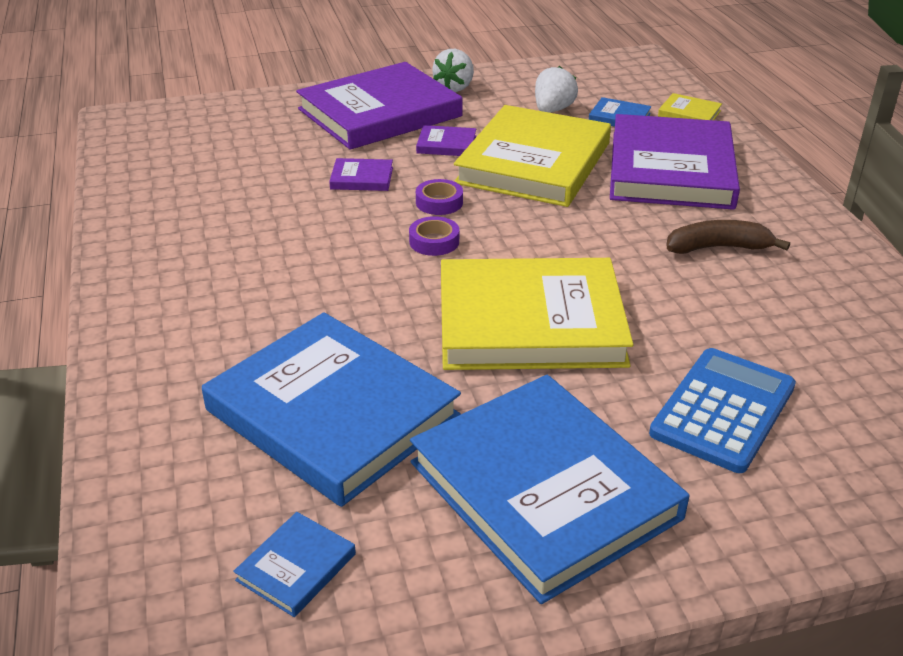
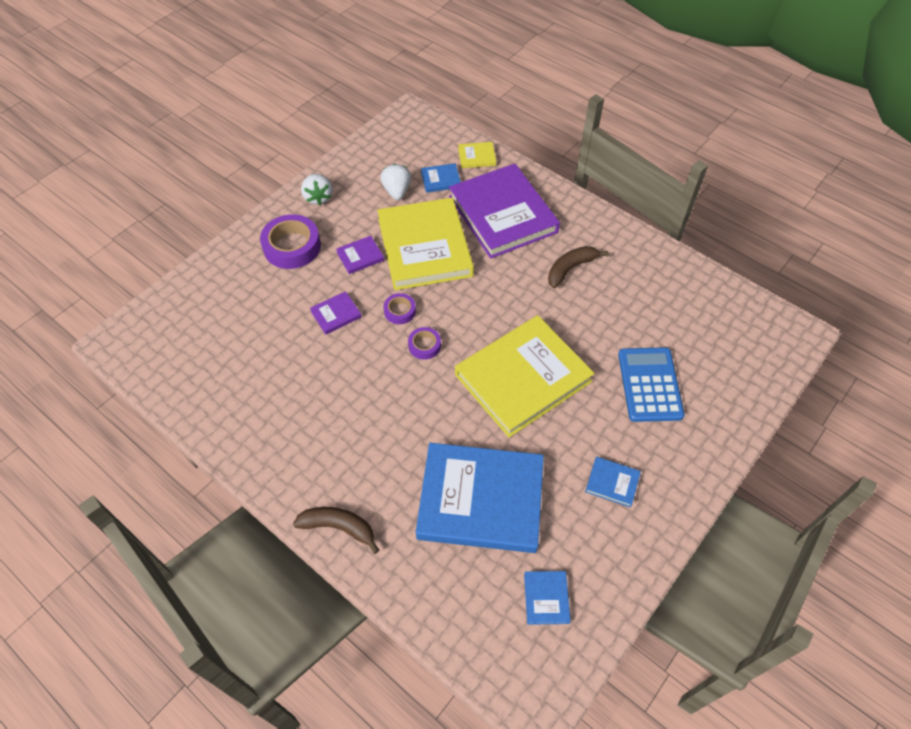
camera: 35 degrees left, 20 degrees up
purple book [296,62,462,150] -> purple tape [260,214,321,269]
blue book [410,375,689,604] -> blue book [585,457,641,507], size x0.40
none -> brown banana [293,507,379,554]

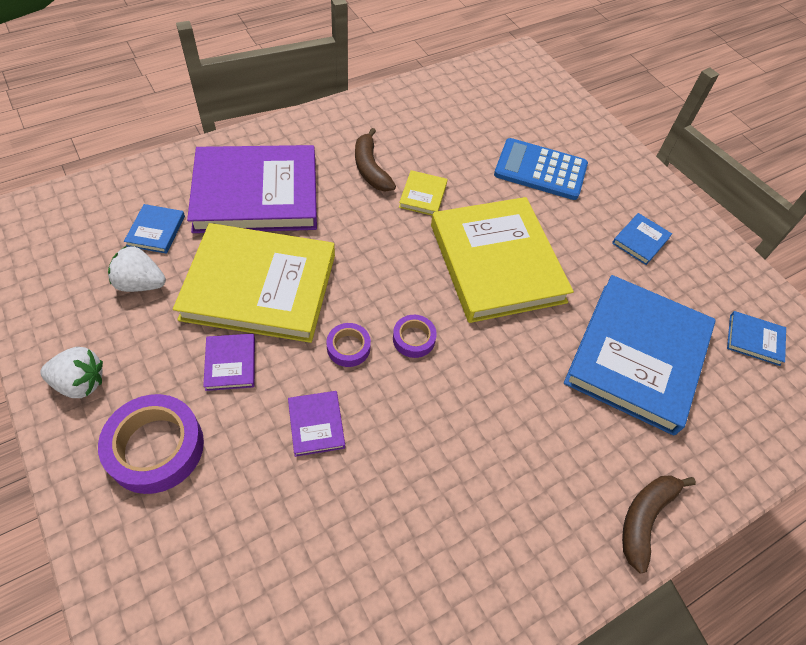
camera: 75 degrees left, 0 degrees up
yellow book [458,142,496,168] -> yellow book moved to [399,170,448,215]

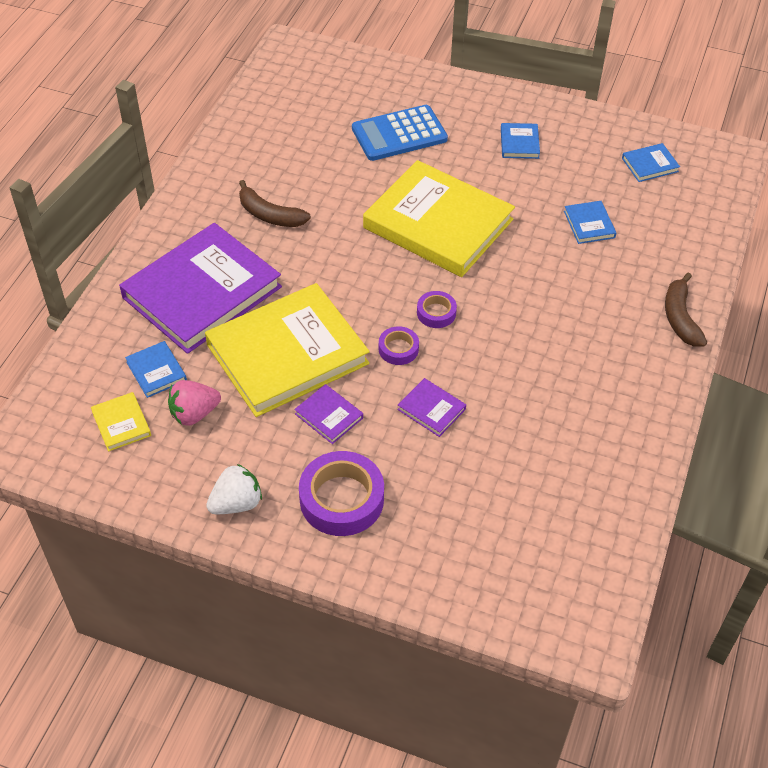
camera: 35 degrees left, 5 degrees down
white strawberry [108,246,166,292] -> pink strawberry [168,380,221,426]
yellow book [399,170,448,215] -> yellow book moved to [91,392,151,451]
blue book [564,275,716,436] -> blue book [564,201,616,244], size x0.40

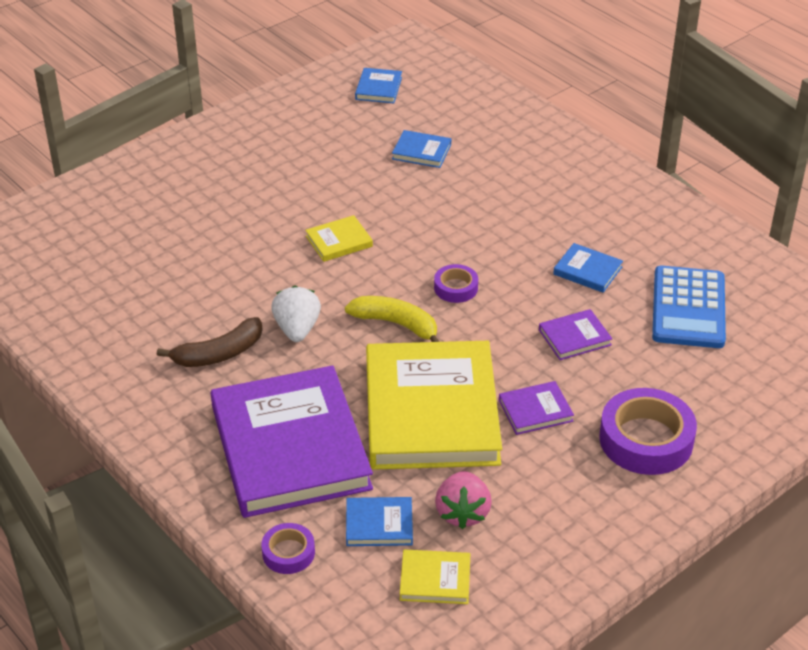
camera: 60 degrees left, 10 degrees down
white strawberry [206,464,262,514] -> white strawberry moved to [271,286,321,342]
blue calculator [352,105,448,161] -> blue calculator moved to [652,266,726,348]
yellow book [363,160,515,277] -> yellow book [305,215,373,262], size x0.40
purple tape [379,326,419,365] -> purple tape moved to [261,523,315,574]
blue book [501,123,540,159] -> blue book moved to [553,243,623,293]
brown banana [665,273,707,347] -> none
none -> yellow banana [345,296,439,342]

